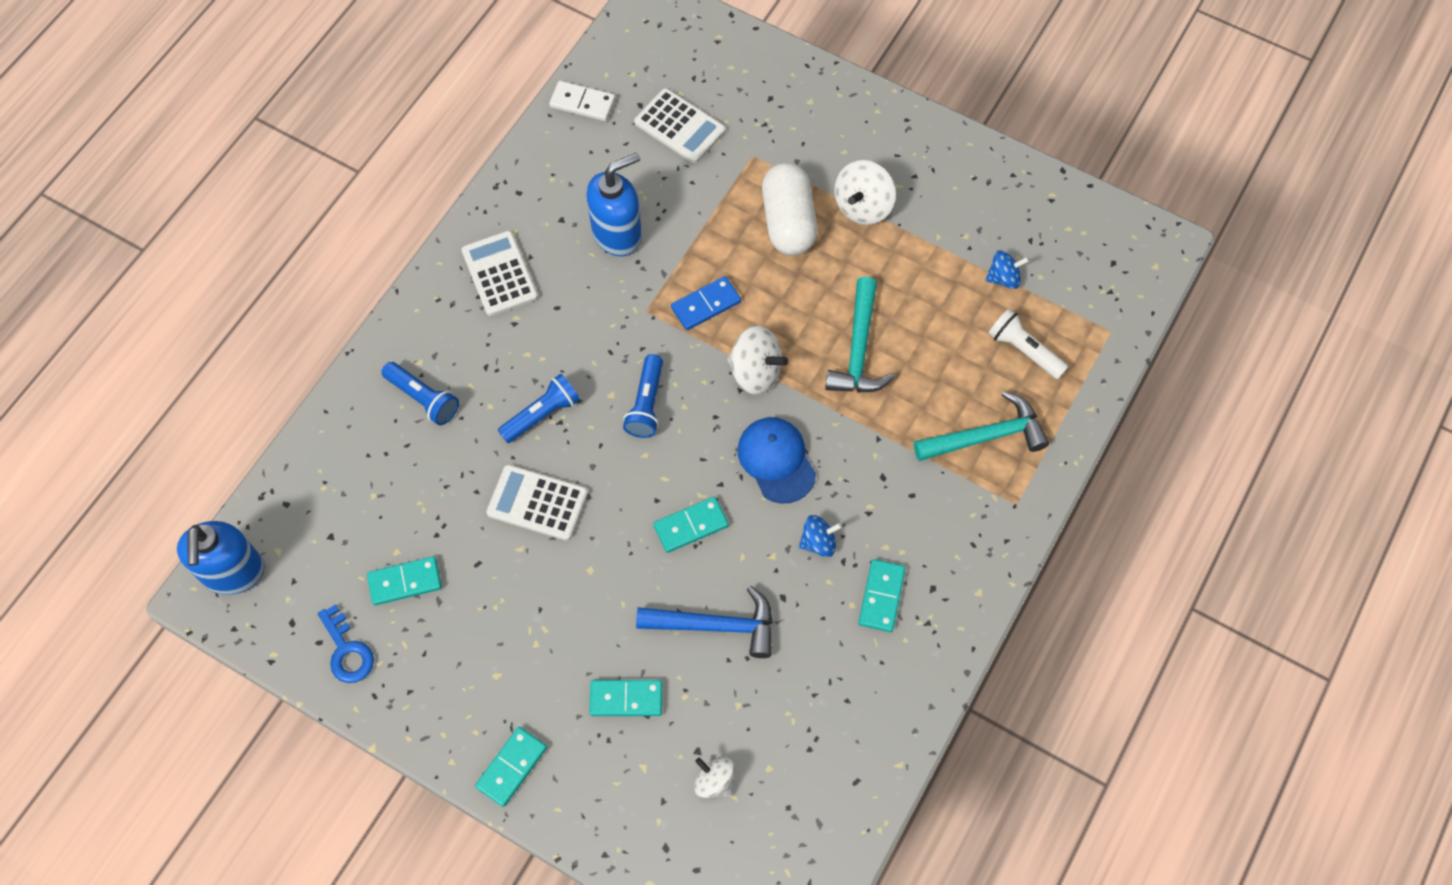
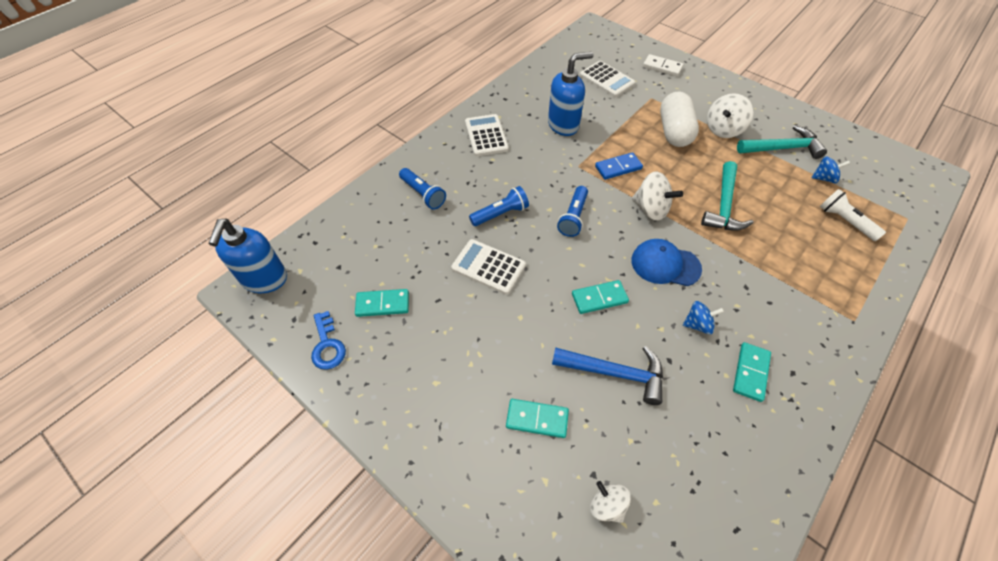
camera: 10 degrees right, 10 degrees down
turquoise domino [475,727,547,807] -> none
white domino [549,81,615,121] -> white domino moved to [643,54,683,76]
blue cap [738,417,816,503] -> blue cap turned 60 degrees counterclockwise [631,239,702,286]
turquoise hammer [914,391,1049,461] -> turquoise hammer moved to [737,125,827,159]

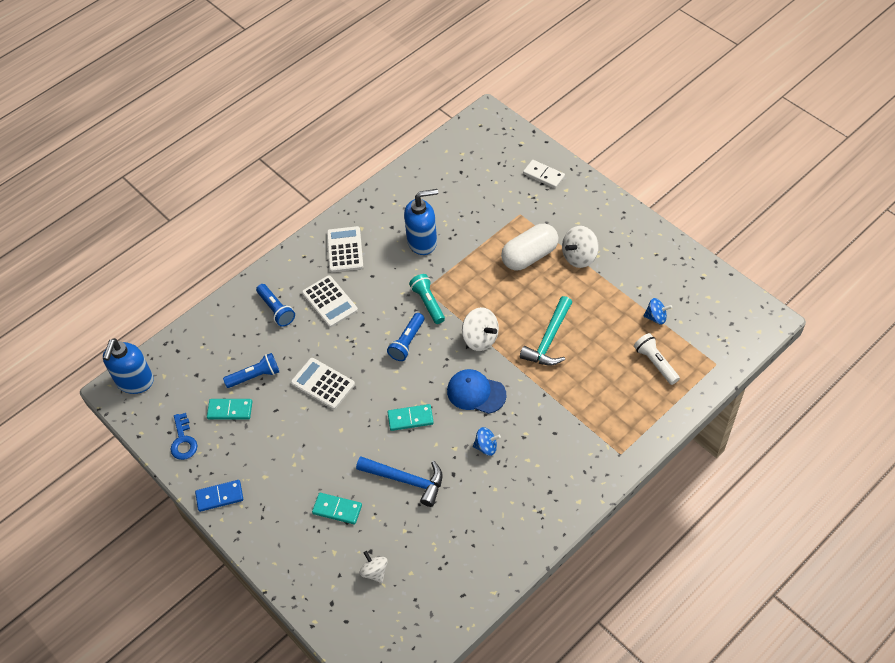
camera: 10 degrees right, 0 degrees up
blue flashlight [469,186,529,226] -> blue flashlight moved to [223,353,279,388]
white calculator [580,61,636,97] -> white calculator moved to [302,275,358,328]
blue domino [595,152,643,180] -> blue domino moved to [195,480,243,512]
white capsule [660,92,699,147] -> white capsule turned 45 degrees clockwise [501,224,559,270]
turquoise domino [733,342,771,402] -> none
turquoise hammer [737,125,827,159] -> none
none -> turquoise flashlight [409,274,445,324]

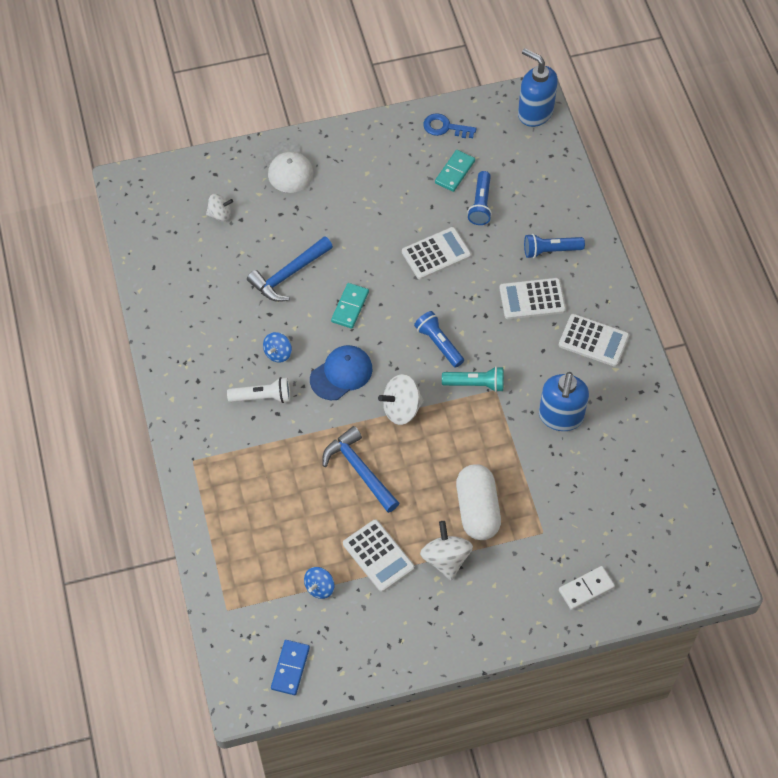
camera: 115 degrees right, 5 degrees up
blue domino [195,480,243,512] -> blue domino moved to [271,640,310,695]
turquoise domino [312,493,362,524] -> none
turquoise hammer [520,296,572,366] -> blue hammer [323,426,399,513]
white flashlight [634,333,680,385] -> white flashlight moved to [227,377,290,403]
none -> white cap [263,141,313,193]
none -> white calculator [343,519,415,592]

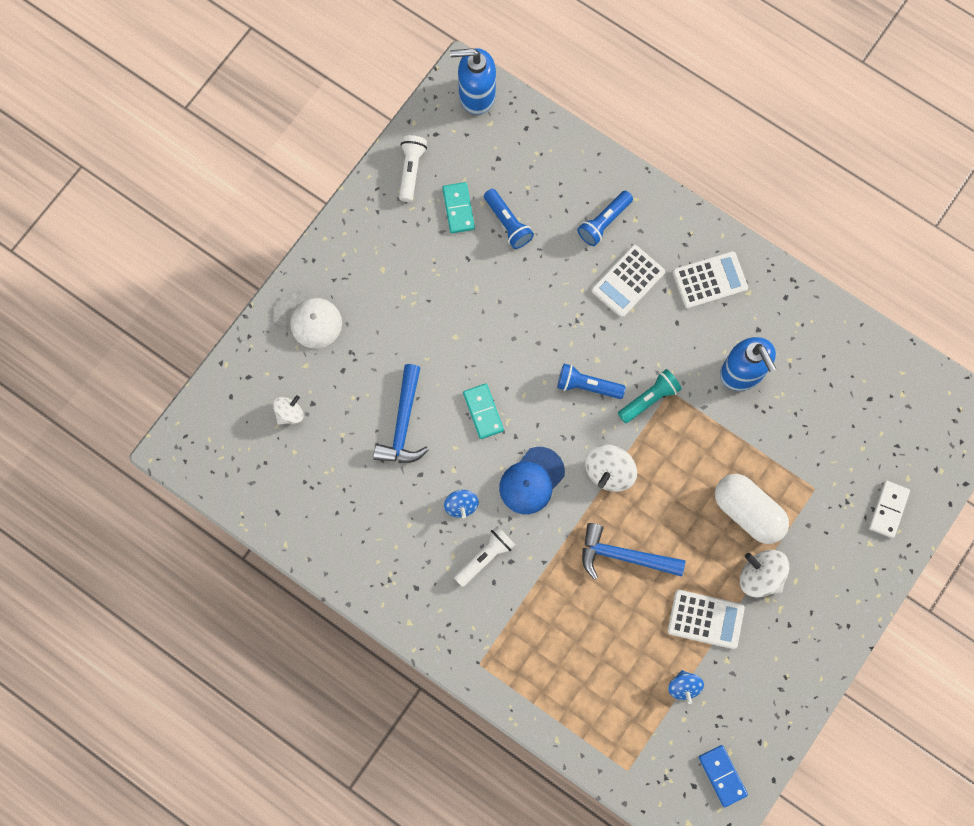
camera: 40 degrees left, 15 degrees up
blue cap [310,345,372,400] -> blue cap turned 150 degrees counterclockwise [499,447,565,514]
white calculator [402,227,471,280] -> none
blue key [423,113,477,138] -> white flashlight [399,135,427,202]

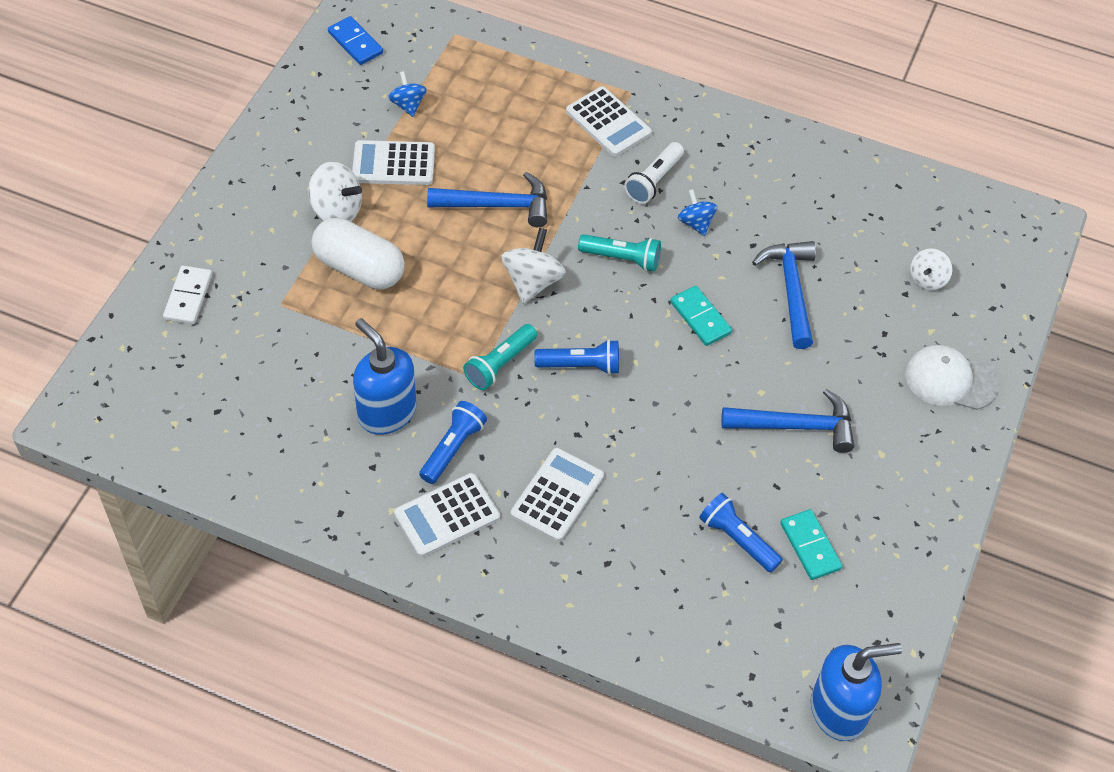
camera: 165 degrees right, 20 degrees down
white flashlight [399,135,427,202] -> none
blue cap [499,447,565,514] -> turquoise flashlight [578,234,661,272]
blue flashlight [577,191,633,246] -> blue flashlight moved to [419,401,487,484]
none -> white calculator [566,86,652,157]
none -> blue hammer [721,389,854,453]

